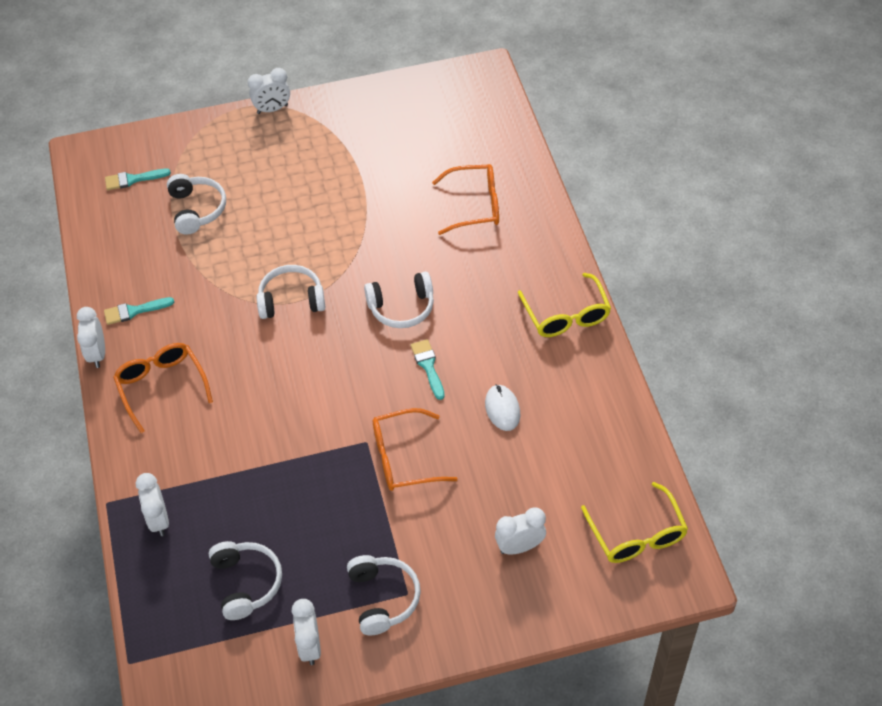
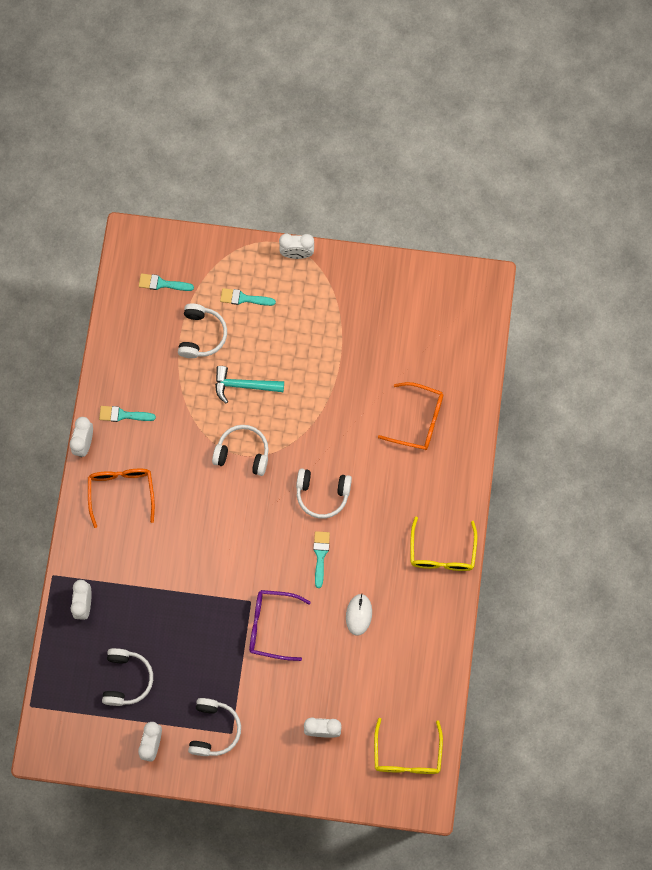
camera: 20 degrees right, 20 degrees up
orange glasses [373,408,458,491] -> purple glasses [249,590,311,661]
none -> turquoise hammer [215,366,284,404]
none -> turquoise brush [220,288,276,306]

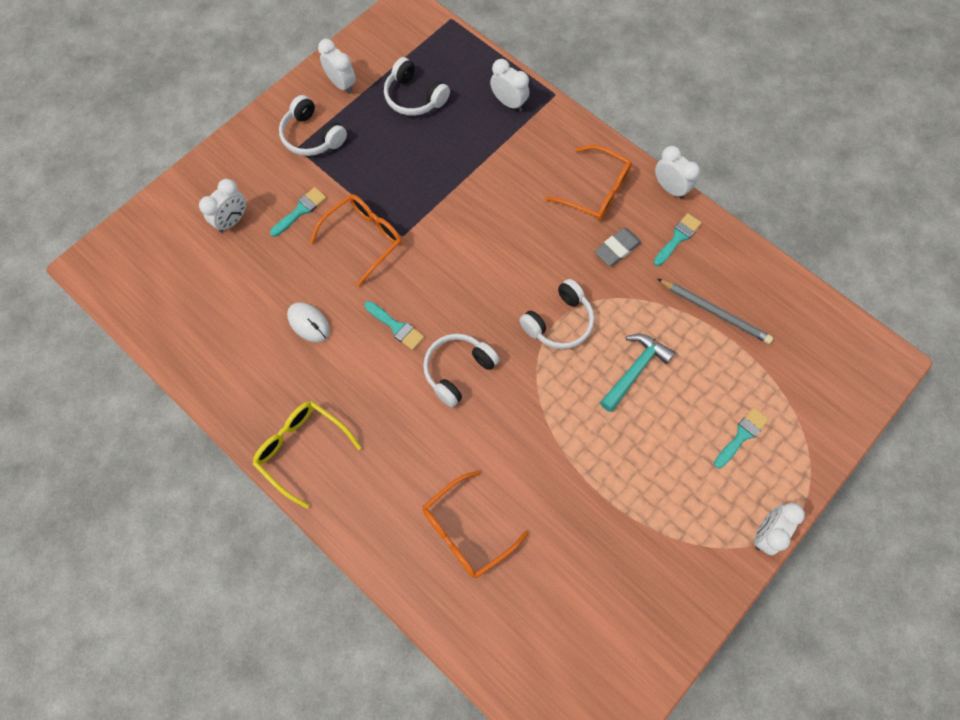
camera: 125 degrees right, 5 degrees down
turquoise brush [139,273,194,291] -> turquoise brush moved to [270,187,326,237]
white headphones [178,303,227,358] -> none
purple glasses [249,590,311,661] -> orange glasses [310,194,402,287]
yellow glasses [374,718,443,774] -> none
none -> grey eraser [595,228,641,266]
none -> grey pencil [657,278,773,344]

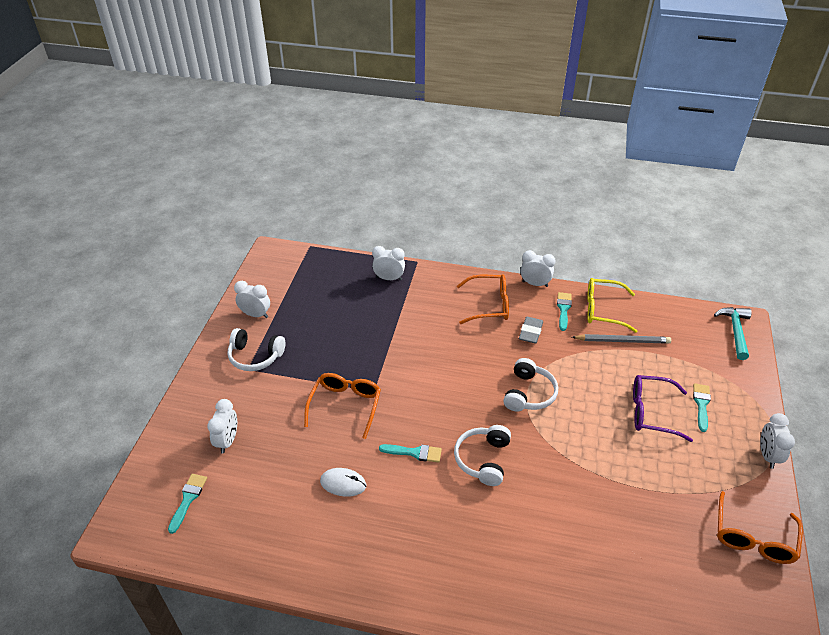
camera: 30 degrees left, 25 degrees down
yellow glasses [253,401,362,509] -> yellow glasses moved to [587,278,637,333]
turquoise brush [270,187,326,237] -> turquoise brush moved to [168,474,207,534]
white headphones [384,57,450,116] -> none
orange glasses [422,471,528,578] -> orange glasses moved to [717,491,803,564]
turquoise hammer [600,334,675,412] -> turquoise hammer moved to [714,307,752,360]
none -> purple glasses [633,375,693,442]

